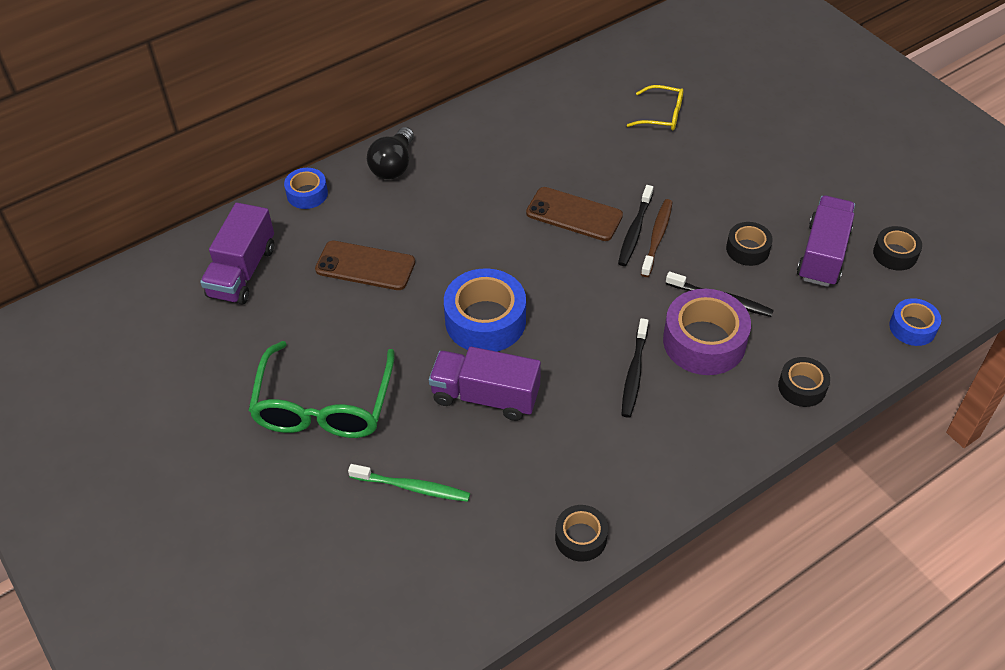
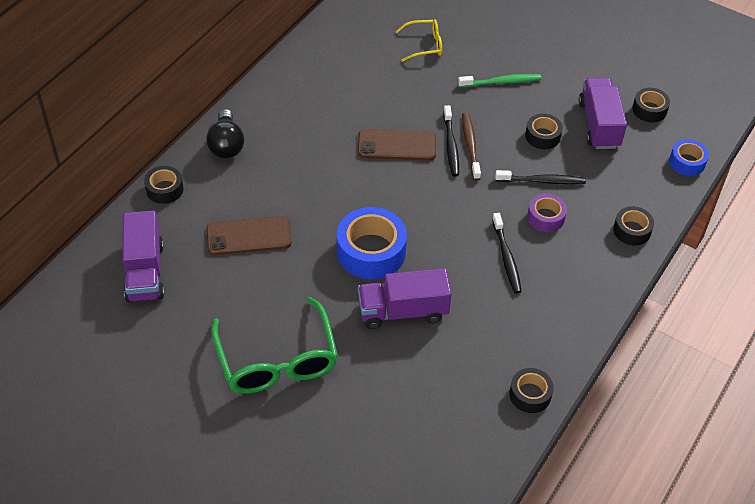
camera: 25 degrees left, 0 degrees up
blue tape [284,168,328,209] -> black tape [144,166,184,204]
green toothbrush [348,464,470,502] -> green toothbrush moved to [458,74,541,88]
purple tape [663,289,751,375] -> purple tape [527,194,567,232], size x0.56

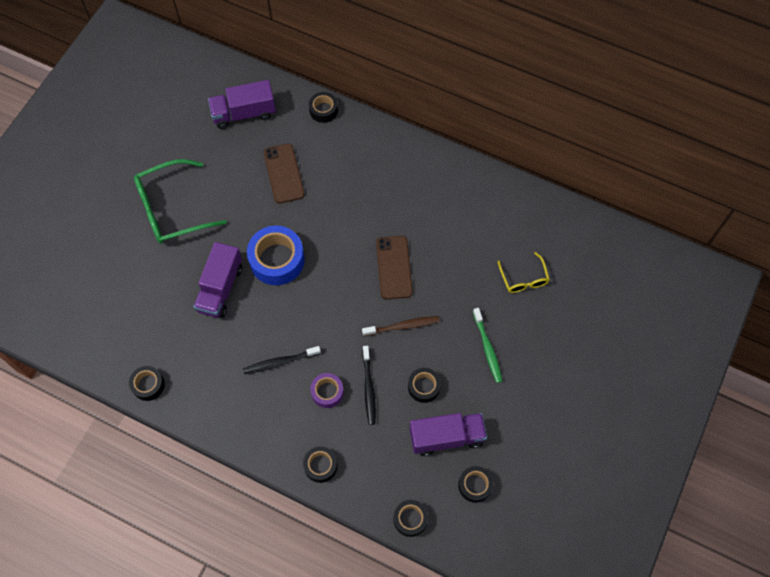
camera: 85 degrees right, 15 degrees up
black light bulb [206,109,244,159] -> none
purple truck [358,268,451,329] -> purple truck turned 150 degrees counterclockwise [193,242,242,318]
black toothbrush [443,105,459,176] -> none
blue tape [669,139,709,176] -> black tape [394,500,428,537]

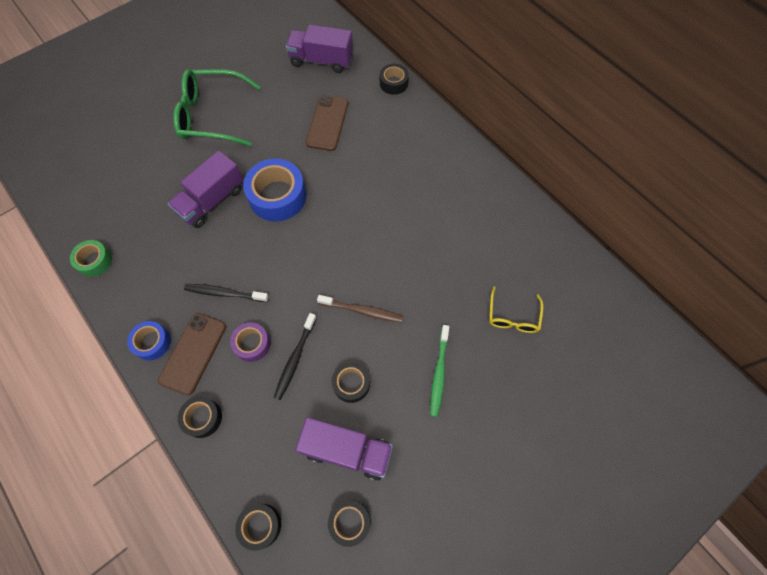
camera: 25 degrees right, 0 degrees up
black tape [129,366,165,401] -> green tape [70,240,112,277]
brown phone [376,236,413,299] -> brown phone moved to [158,313,226,395]
none -> blue tape [127,321,171,360]

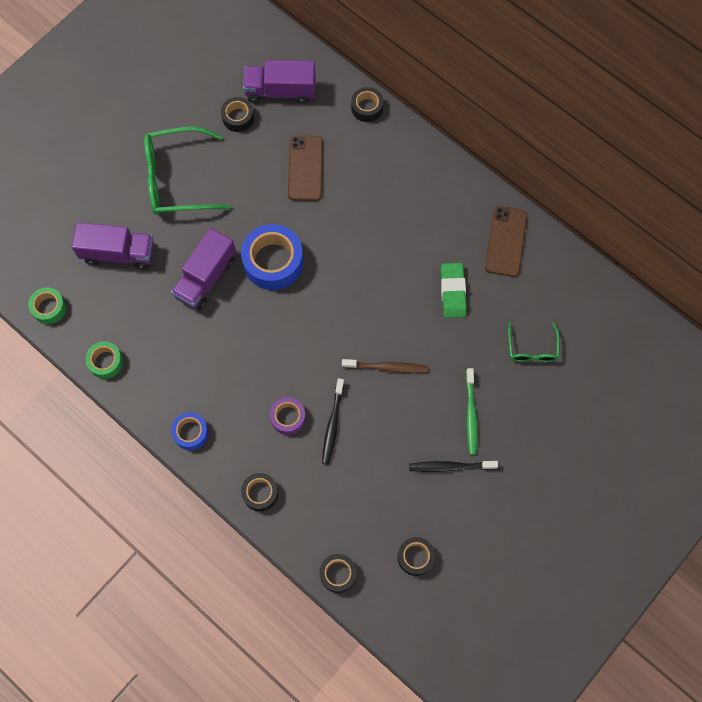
camera: 10 degrees left, 5 degrees up
brown phone [158,313,226,395] -> brown phone moved to [485,206,527,277]
black toothbrush [184,284,269,302] -> black toothbrush moved to [409,461,498,472]
purple truck [295,417,393,481] -> purple truck moved to [72,222,154,270]
black tape [331,362,370,403] -> black tape moved to [221,97,254,132]
yellow glasses [489,287,543,333] -> green glasses [508,322,560,362]
none -> green tape [28,287,66,324]
none -> green eraser [441,263,467,318]

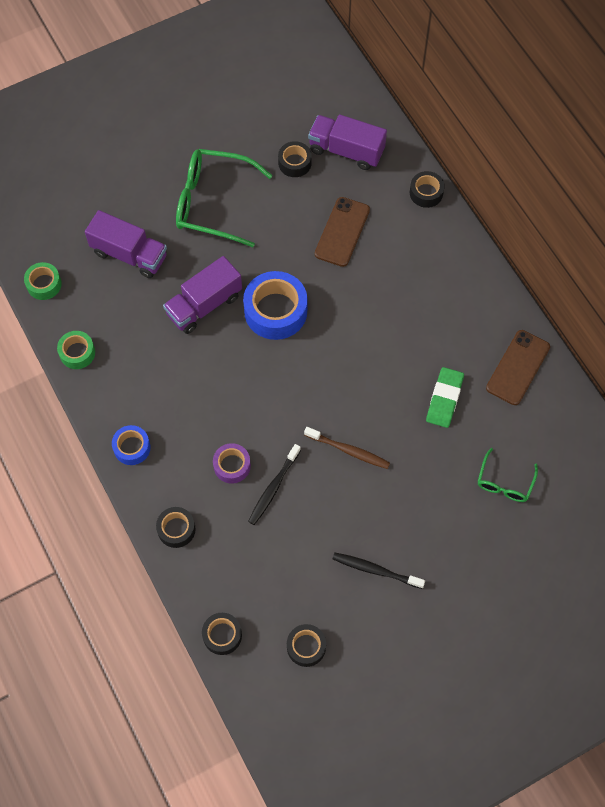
camera: 20 degrees right, 5 degrees down
green toothbrush [466,368,478,455] -> none

